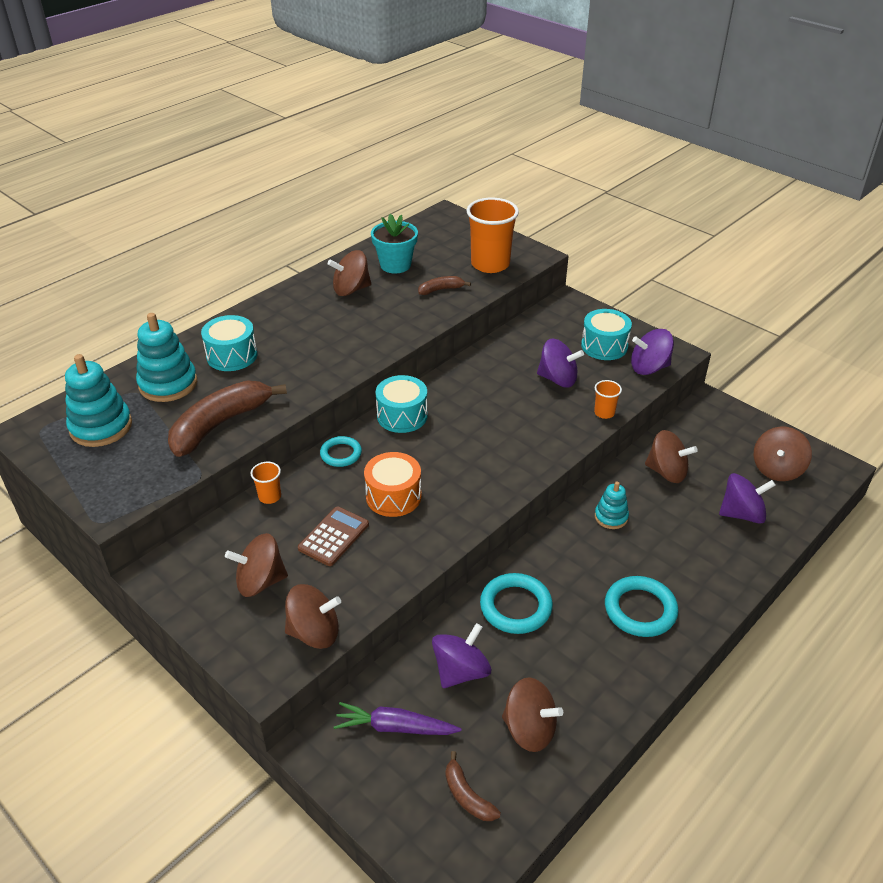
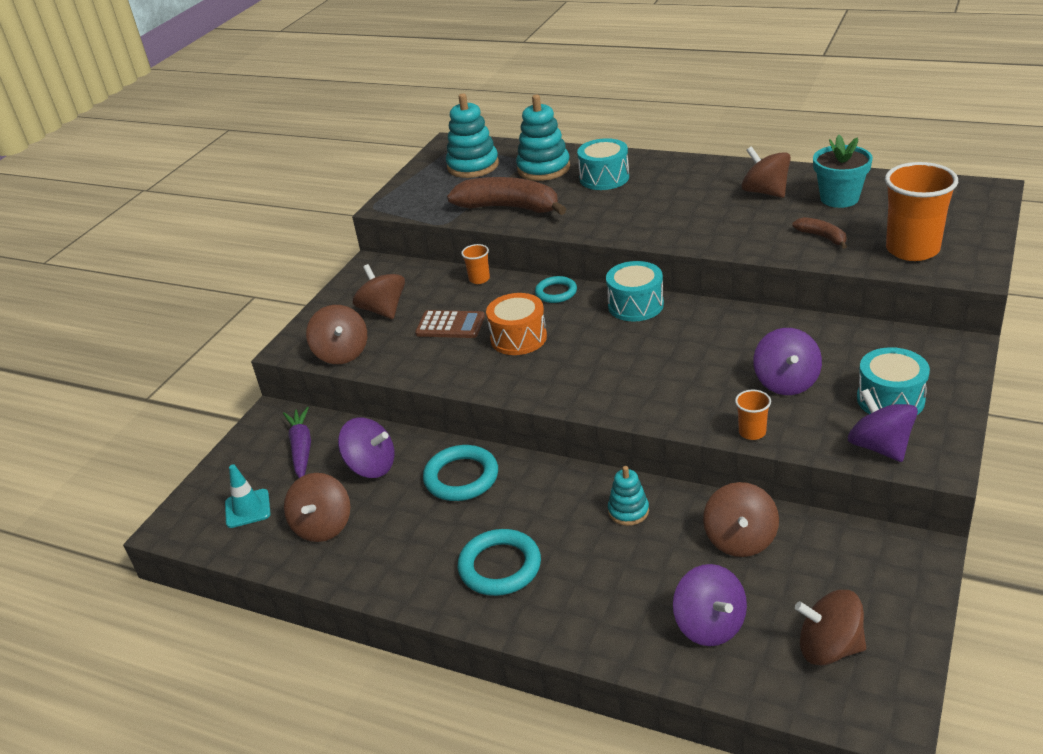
camera: 75 degrees right, 5 degrees down
brown banana [446,751,501,821] -> turquoise traffic cone [225,464,271,528]

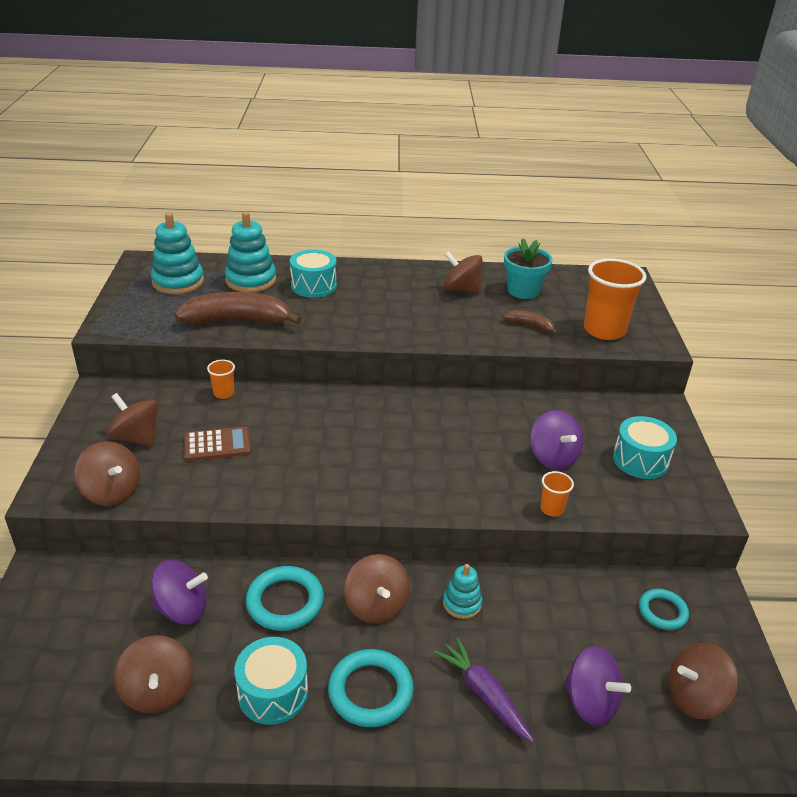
camera: 30 degrees left, 0 degrees up
turquoise traffic cone [225,464,271,528] -> none
purple carrot [283,407,311,478] -> purple carrot moved to [434,637,534,743]
orange drum [486,293,547,355] -> none
turquoise ring [535,276,577,303] -> turquoise ring moved to [639,589,689,630]
turquoise drum [606,261,664,321] -> turquoise drum moved to [234,637,308,725]
brown spinning top [703,482,779,557] -> brown spinning top moved to [344,554,410,623]
purple spinning top [848,389,918,462] -> none

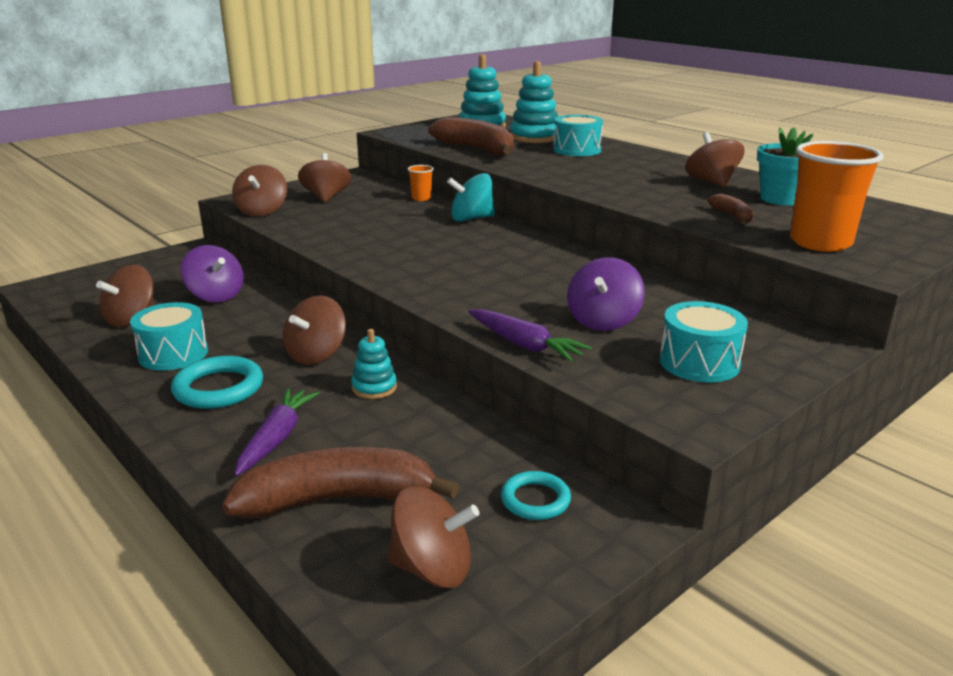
camera: 50 degrees right, 10 degrees down
brown calculator [185,426,251,461] -> none
turquoise ring [246,566,324,631] -> none
orange cup [540,471,574,517] -> purple carrot [468,309,592,362]
purple spinning top [564,646,631,726] -> brown banana [222,447,459,519]
brown spinning top [669,643,738,719] -> brown spinning top turned 150 degrees clockwise [388,486,479,588]
none -> turquoise spinning top [447,173,495,222]

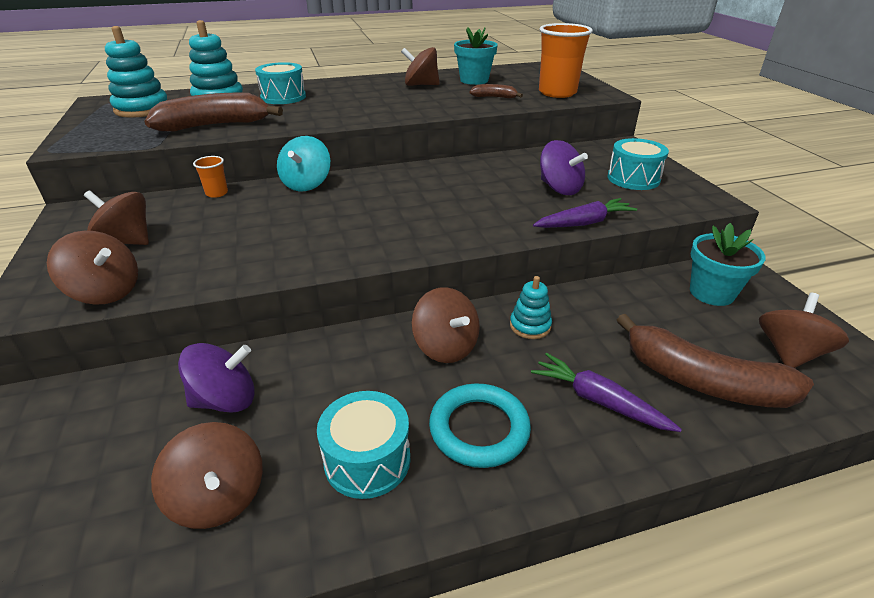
camera: 65 degrees left, 10 degrees up
brown banana [222,447,459,519] -> brown banana turned 75 degrees counterclockwise [617,314,814,408]
turquoise ring [501,471,571,520] -> turquoise flower pot [690,223,766,306]

